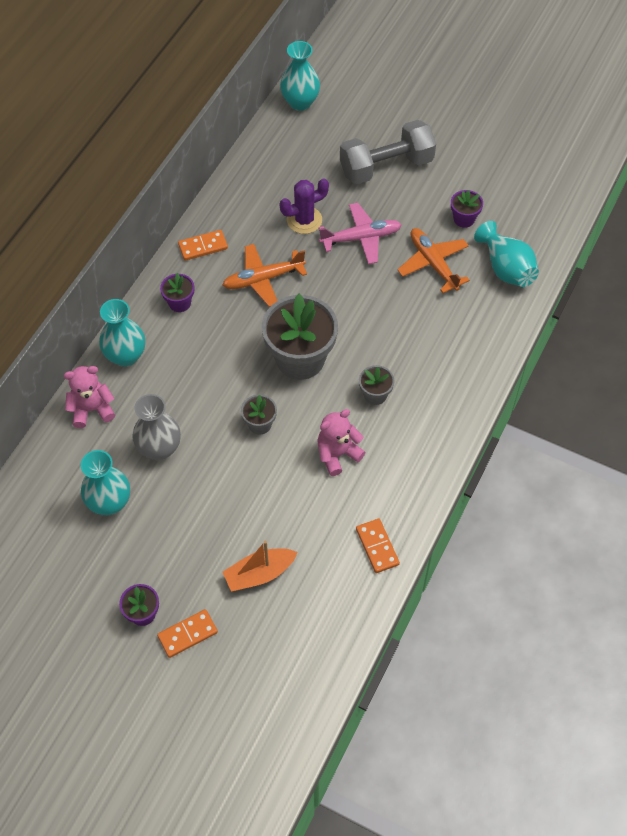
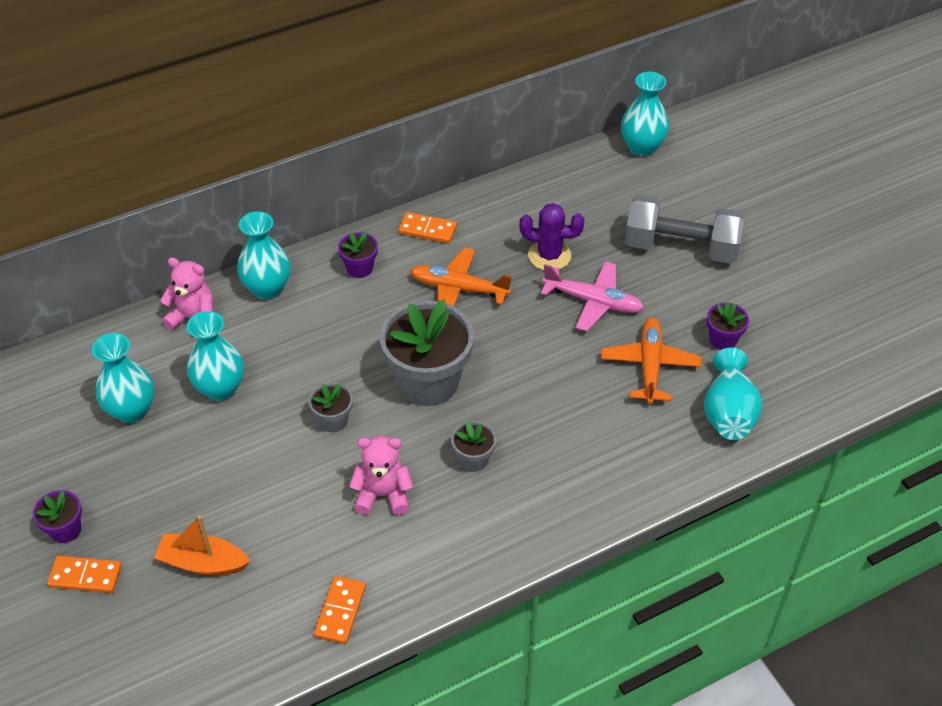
camera: 35 degrees right, 10 degrees down
grey vase [132,394,181,460] -> turquoise vase [187,311,244,401]

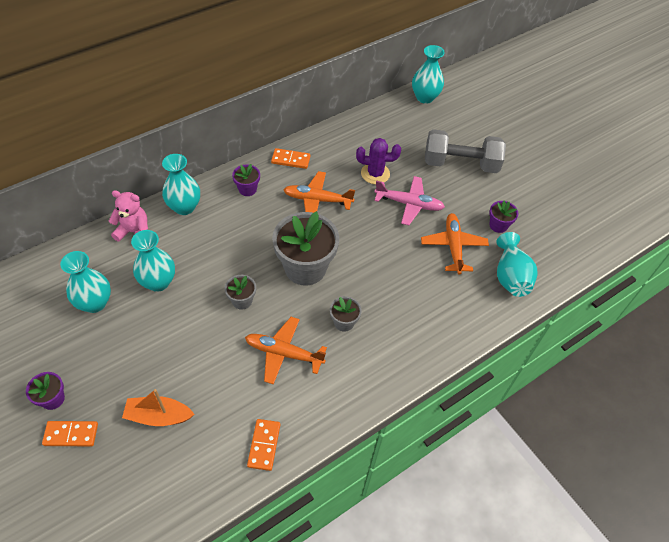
camera: 10 degrees left, 5 degrees up
pink teddy bear [349,436,413,515] -> orange plane [245,317,327,384]

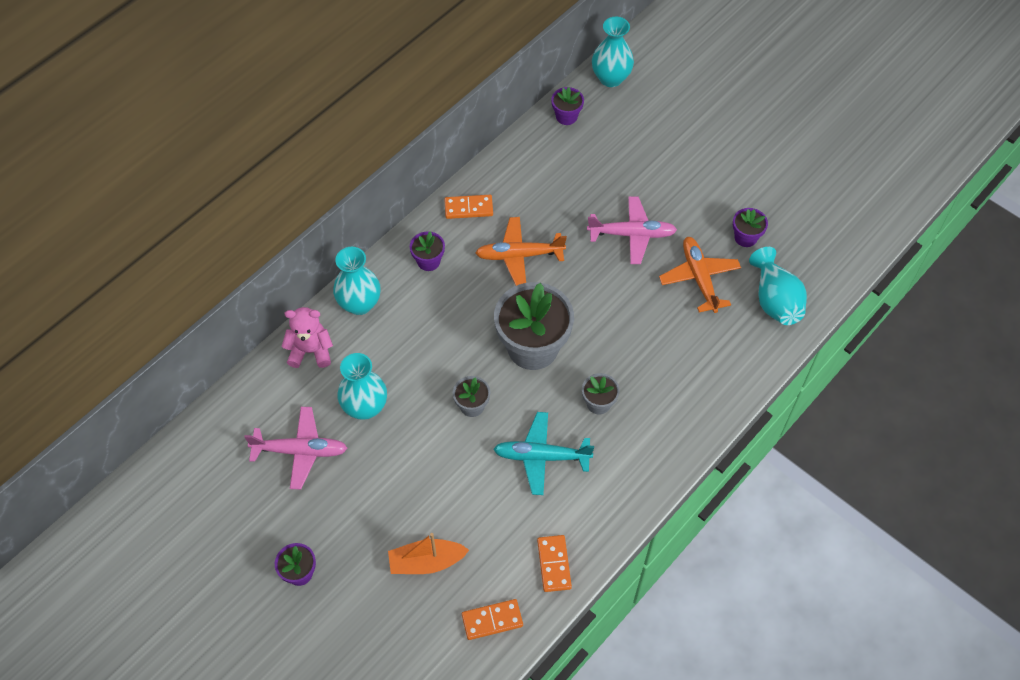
camera: 10 degrees left, 5 degrees up
orange domino [42,421,98,446] -> orange domino moved to [462,599,523,640]
turquoise vase [60,251,111,313] -> pink plane [244,407,348,489]
orange plane [245,317,327,384] -> turquoise plane [493,412,594,495]
purple cactus [356,138,401,184] -> none
grey dumbbell [425,129,506,173] -> none
none -> purple flower pot [551,87,584,125]

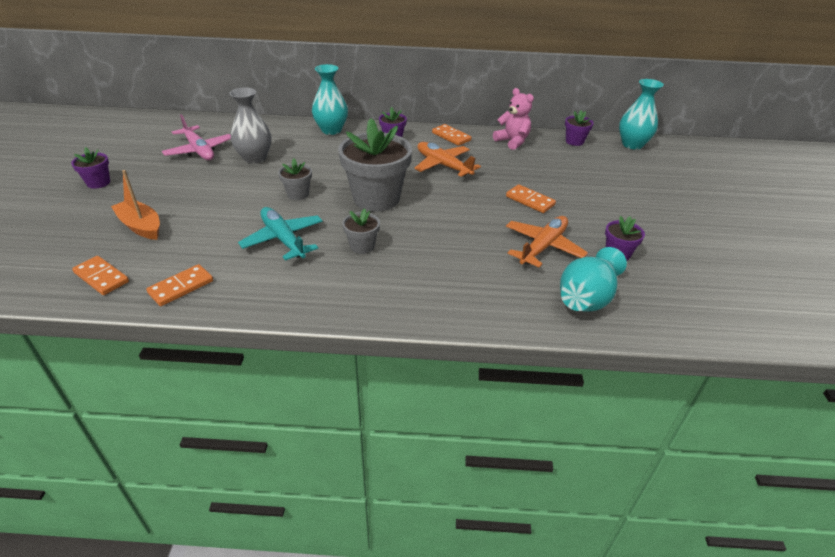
camera: 50 degrees right, 20 degrees down
pink teddy bear [282,307,333,368] -> pink teddy bear moved to [493,88,534,150]
turquoise vase [337,353,387,420] -> grey vase [229,88,272,164]
pink plane [587,196,677,264] -> orange domino [506,184,556,213]

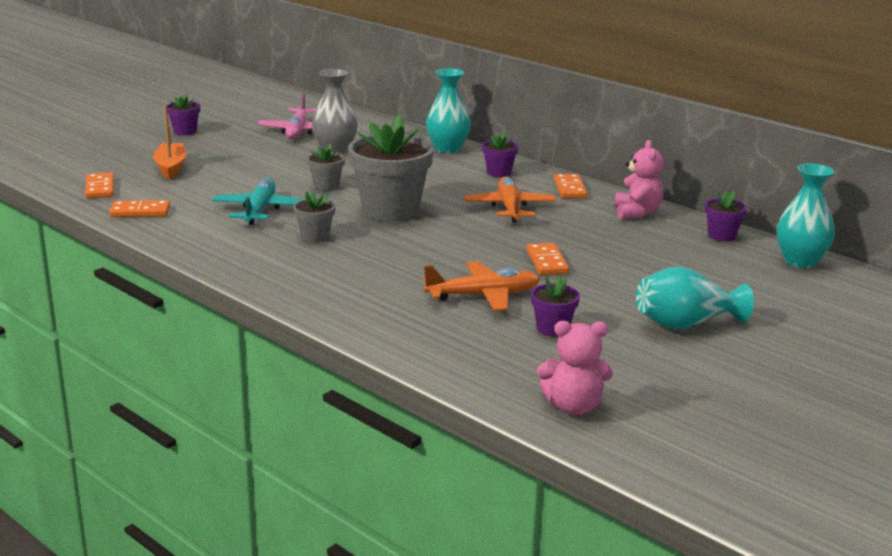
camera: 40 degrees right, 15 degrees down
turquoise vase [560,247,627,312] -> turquoise vase moved to [636,267,754,330]
none -> pink teddy bear [537,321,613,415]

